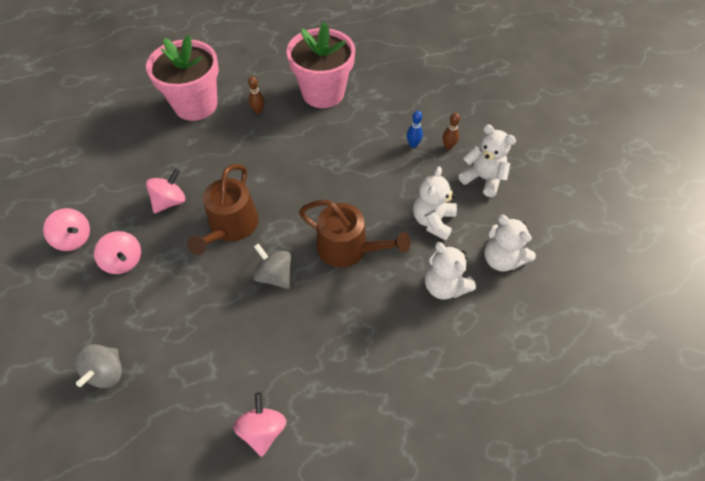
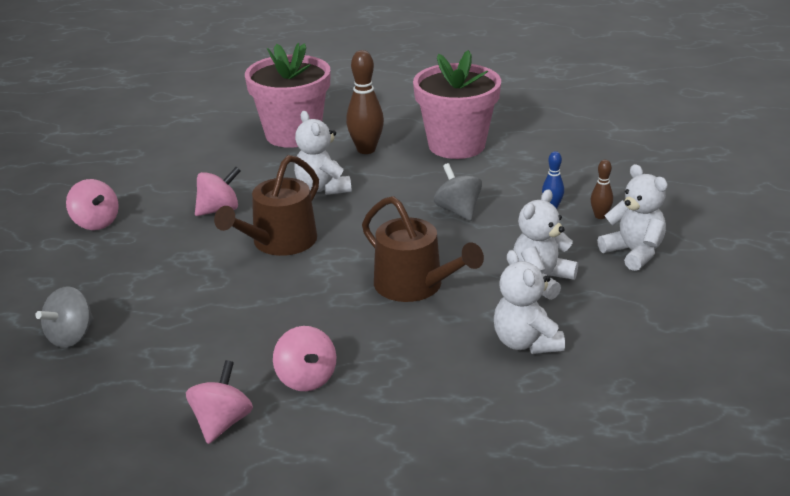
camera: 20 degrees right, 25 degrees down
pink spinning top [94,231,141,274] -> pink spinning top moved to [273,326,336,391]
brown bowling pin [248,76,264,114] -> brown bowling pin [346,50,384,154], size x1.87
grey spinning top [253,243,291,289] -> grey spinning top moved to [434,163,482,221]
white teddy bear [484,215,536,272] -> white teddy bear moved to [294,111,351,195]

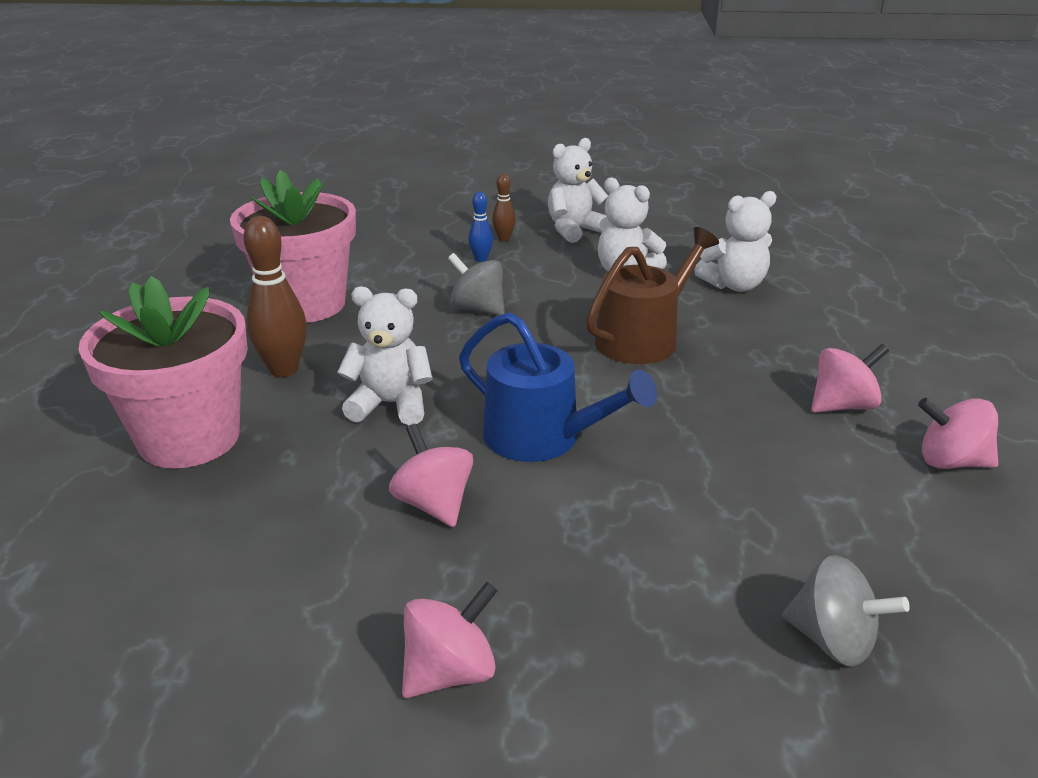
camera: 90 degrees left, 0 degrees up
brown watering can [214,155,319,256] -> blue watering can [459,312,657,462]
white teddy bear [294,111,351,195] -> white teddy bear turned 150 degrees counterclockwise [337,286,433,425]
grey spinning top [434,163,482,221] -> grey spinning top turned 60 degrees clockwise [448,253,505,315]

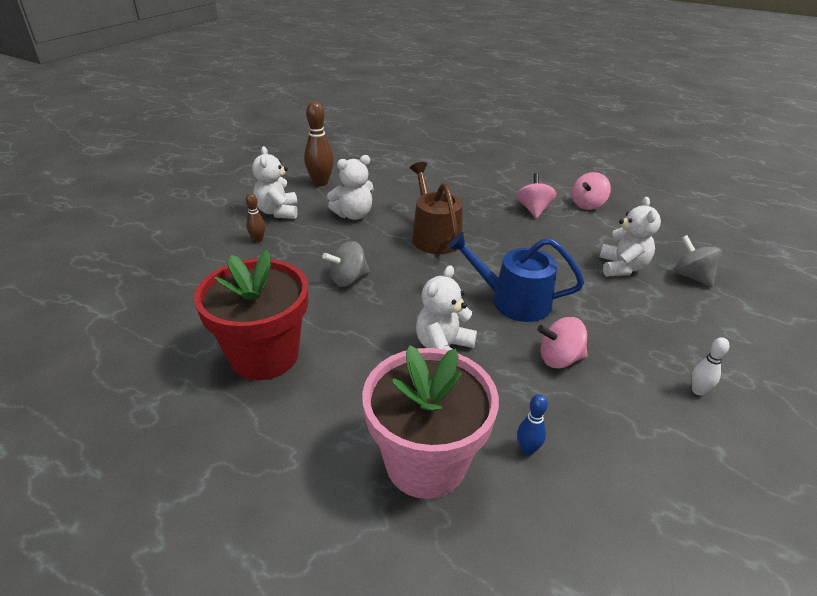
camera: 65 degrees left, 5 degrees up
pink flower pot [230,170,356,323] -> red flower pot [194,250,308,380]
brown bowling pin [243,216,307,377] -> brown bowling pin moved to [304,101,334,186]
pink spinning top [402,582,498,698] -> white bowling pin [691,337,729,395]
blue watering can [459,312,657,462] -> blue watering can turned 135 degrees counterclockwise [448,232,584,322]
blue bowling pin [468,192,493,262] -> blue bowling pin moved to [517,394,548,455]
white teddy bear [694,191,777,292] -> white teddy bear moved to [600,197,661,276]
grey spinning top [782,555,910,667] -> grey spinning top turned 90 degrees counterclockwise [675,235,722,287]

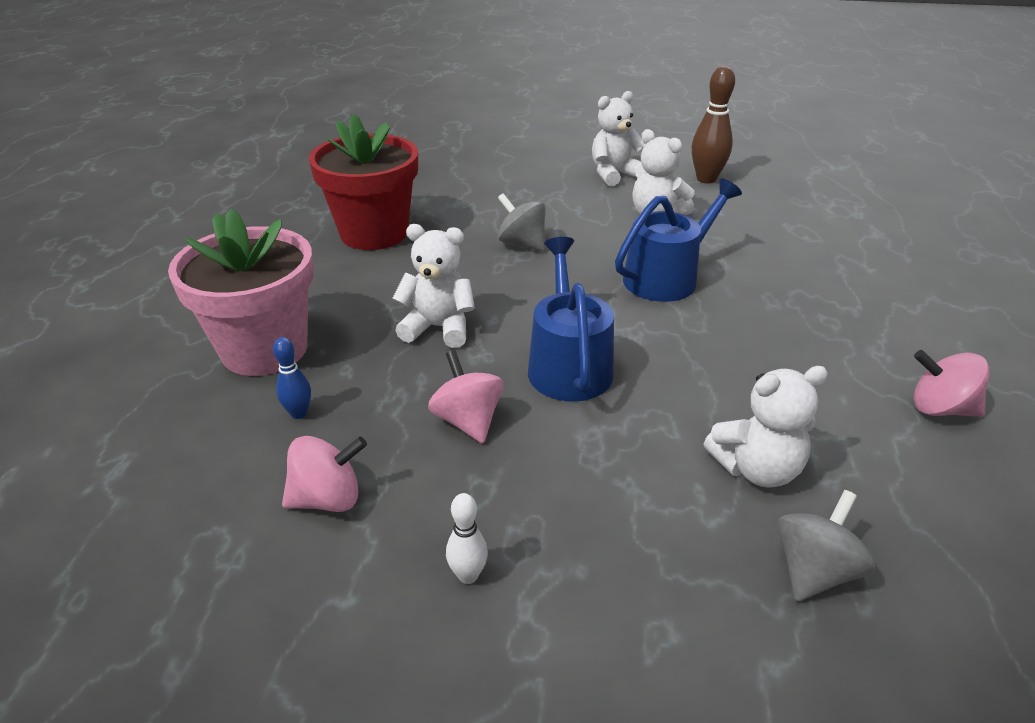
camera: 70 degrees right, 0 degrees up
brown bowling pin [246,193,265,243] -> none
brown watering can [410,162,463,254] -> blue watering can [615,178,742,302]
pink spinning top [517,173,557,218] -> pink spinning top moved to [282,436,367,512]

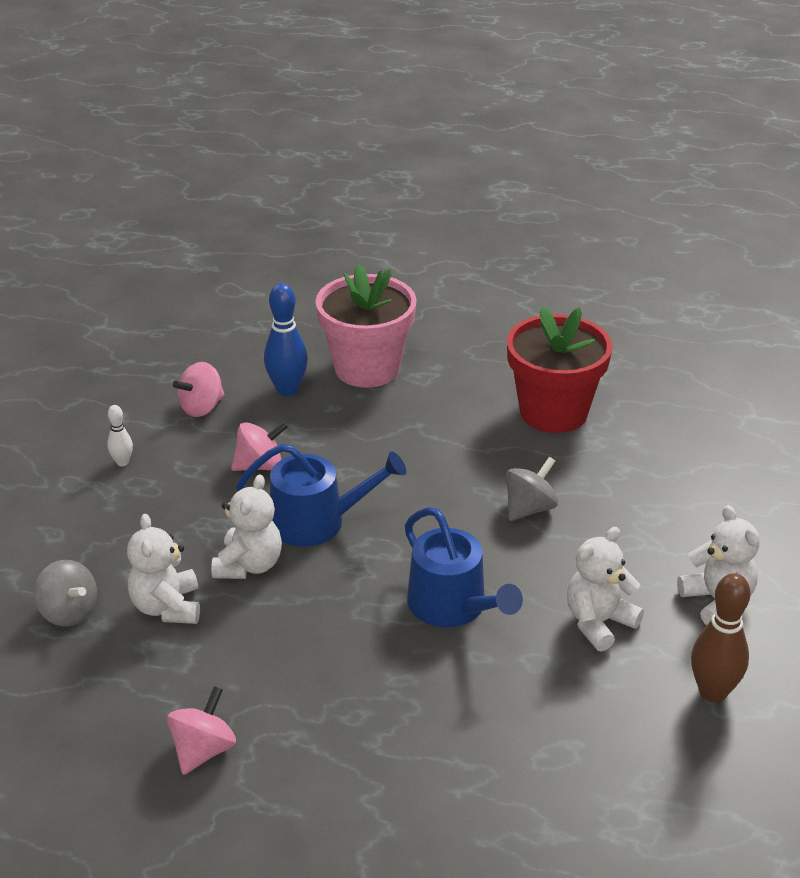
camera: 95 degrees right, 0 degrees up
blue bowling pin [273,337,311,419] -> blue bowling pin [264,283,308,396], size x1.87
pink spinning top [282,436,367,512] -> pink spinning top turned 60 degrees clockwise [173,362,224,417]
white teddy bear [392,224,475,348] -> white teddy bear moved to [211,474,282,579]

